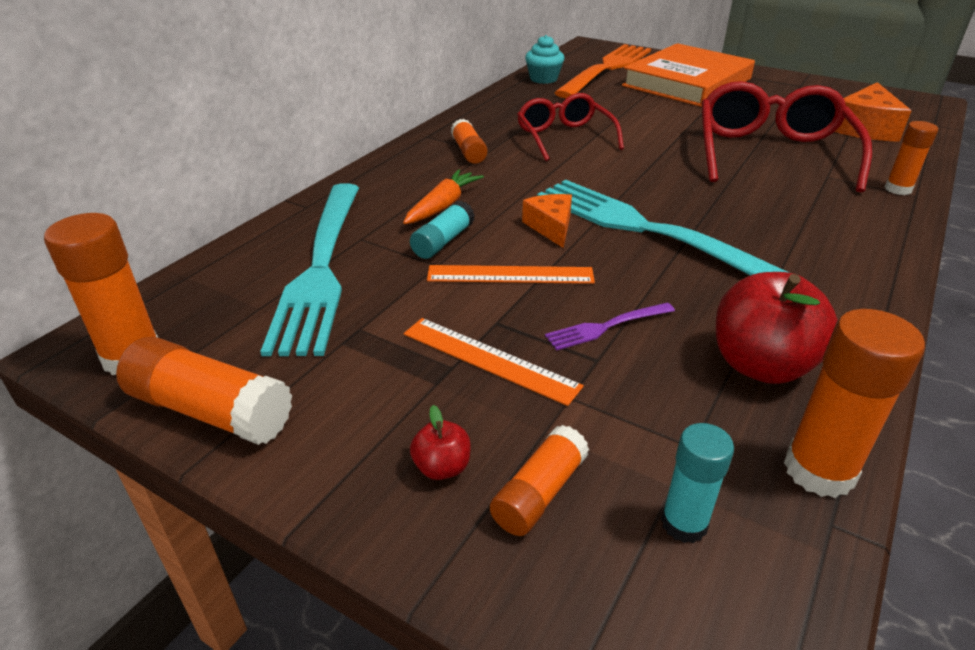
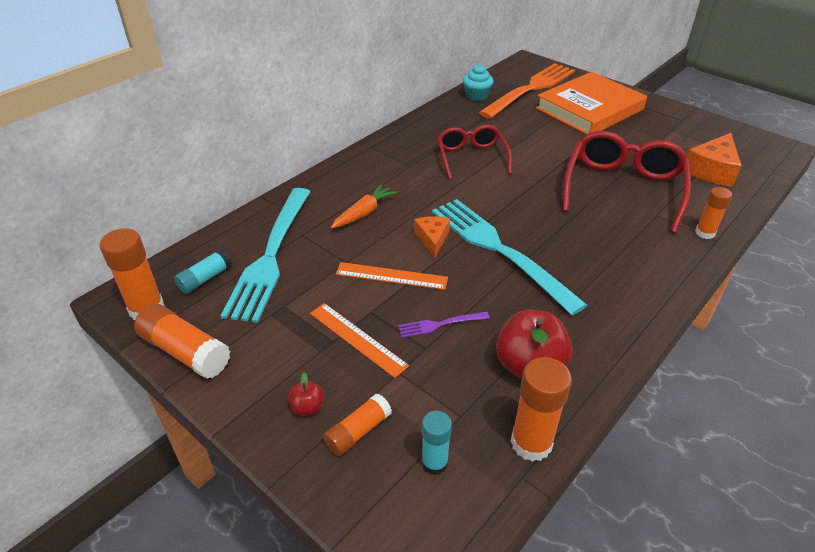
camera: 10 degrees right, 5 degrees up
turquoise glue stick [410,201,475,259] -> turquoise glue stick moved to [174,249,232,294]
orange glue stick [451,119,487,164] -> none

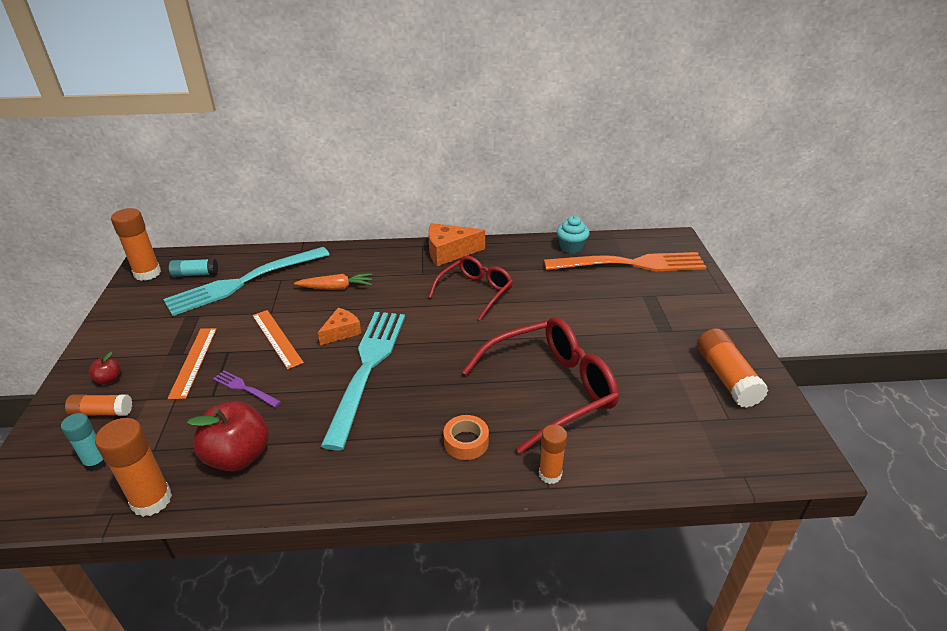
camera: 45 degrees right, 5 degrees down
orange glue stick [134,304,230,379] -> orange glue stick moved to [697,328,769,408]
orange book [536,72,647,135] -> none
orange cheese [686,133,742,187] -> orange cheese moved to [428,223,485,266]
none -> orange tape [443,415,489,460]

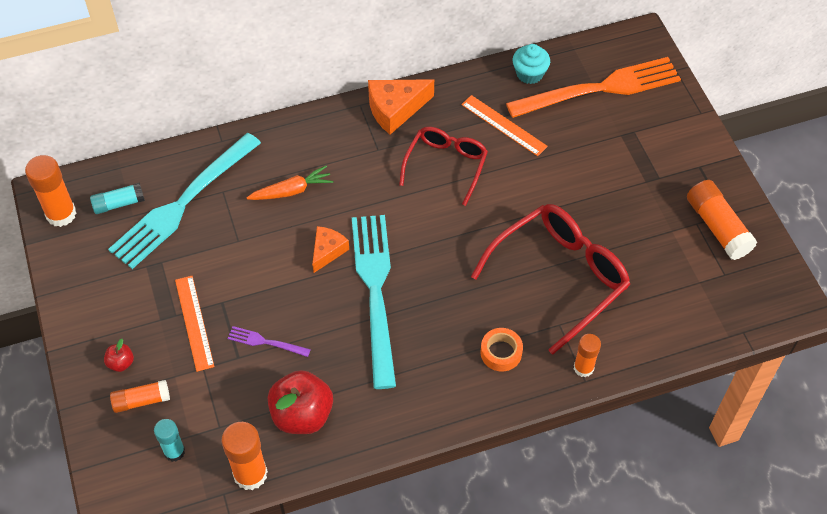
camera: 15 degrees left, 20 degrees up
orange ruler [252,310,304,369] -> orange ruler moved to [461,95,548,156]

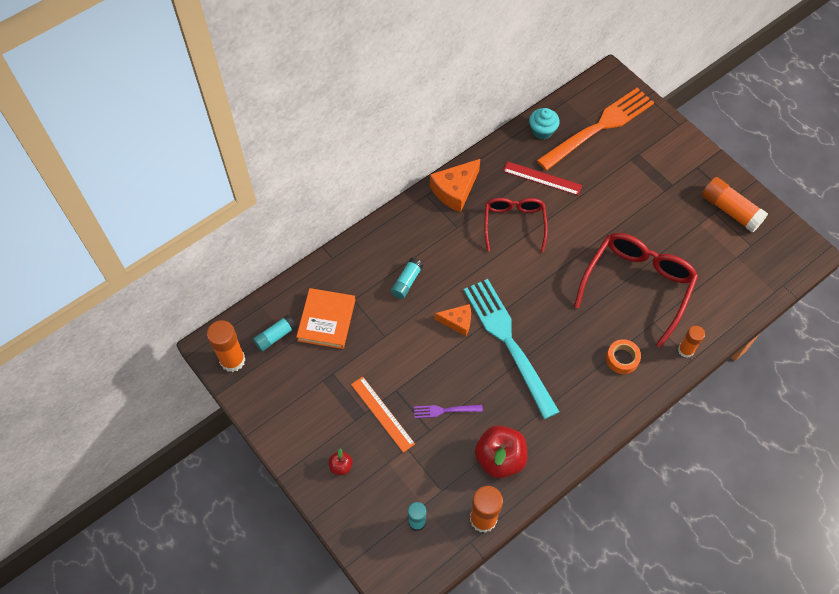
camera: 20 degrees left, 5 degrees up
turquoise fork [108,133,261,269] -> orange book [296,288,355,349]
orange glue stick [110,380,170,413] -> none
orange carrot [247,166,333,200] -> turquoise glue stick [391,258,423,299]
orange cheese [312,226,349,273] -> orange cheese turned 90 degrees clockwise [435,304,471,336]
orange ruler [461,95,548,156] -> red ruler [503,161,582,195]

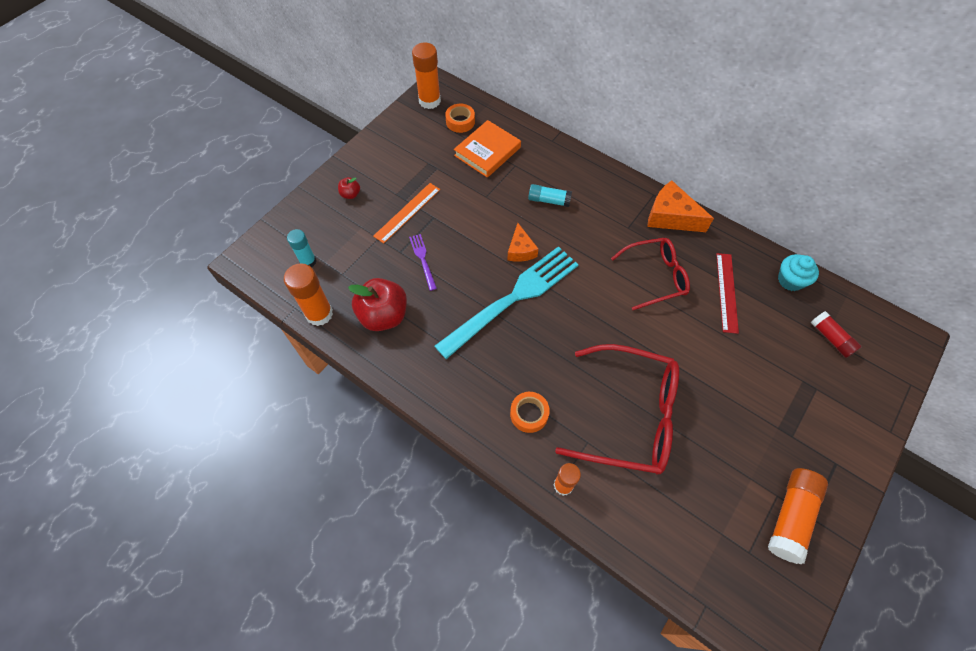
camera: 75 degrees right, 0 degrees up
turquoise glue stick [253,315,296,351] -> orange tape [445,104,475,133]
orange book [296,288,355,349] -> orange book turned 45 degrees counterclockwise [454,120,521,178]
orange fork [537,87,654,170] -> red glue stick [810,311,862,358]

